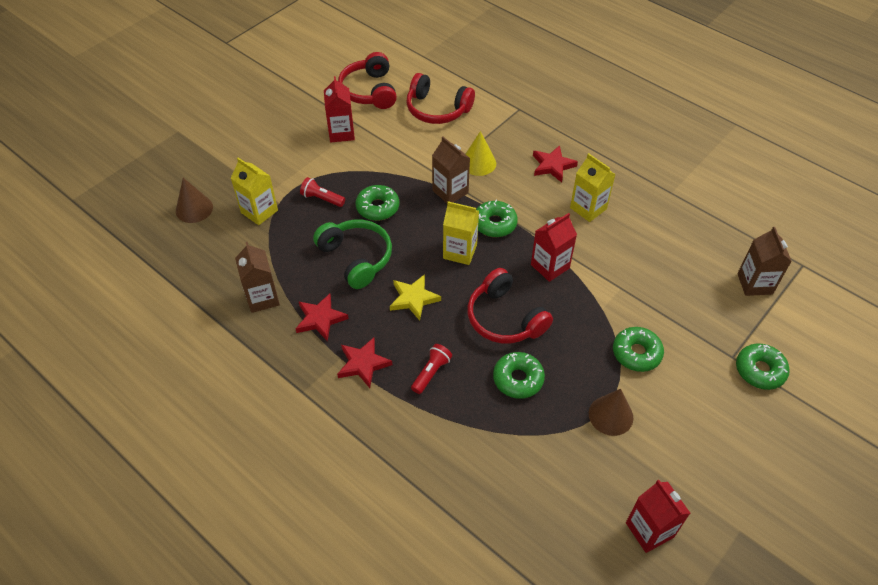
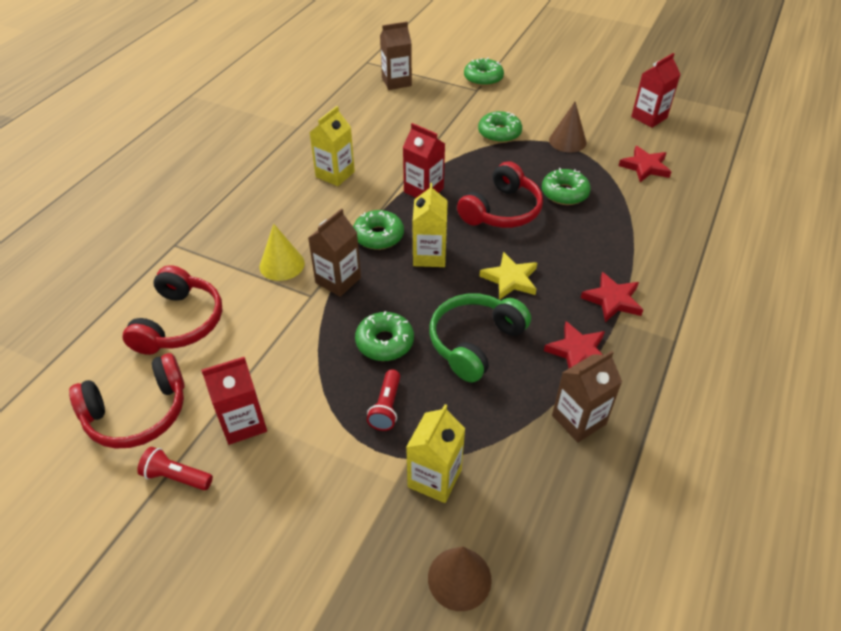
camera: 105 degrees left, 5 degrees down
red flashlight [411,344,452,394] -> red flashlight moved to [137,447,213,490]
red star [533,145,578,183] -> red star moved to [619,146,671,182]

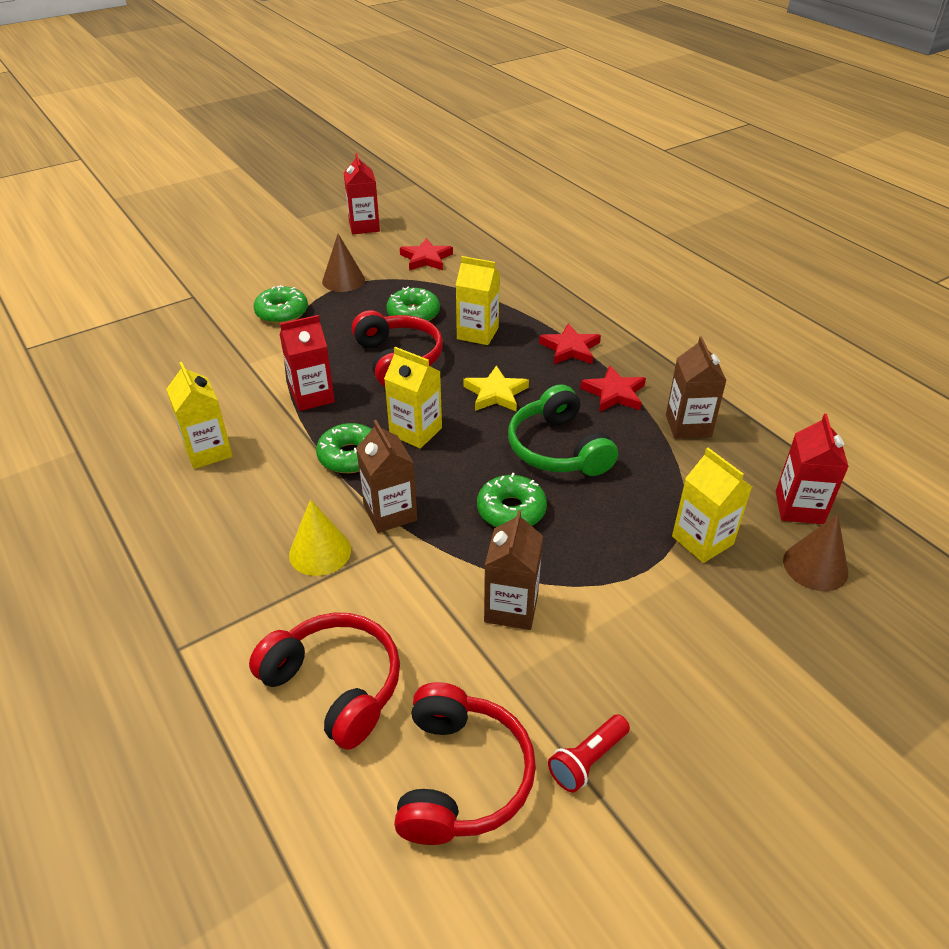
camera: 60 degrees left, 5 degrees down
red carton [201,357,267,445] -> red carton moved to [776,414,849,524]
red flashlight [367,369,400,431] -> none
brown carton [380,22,412,90] -> brown carton moved to [484,510,543,630]
green donut [464,58,504,86] -> none
none -> yellow carton [456,256,500,345]

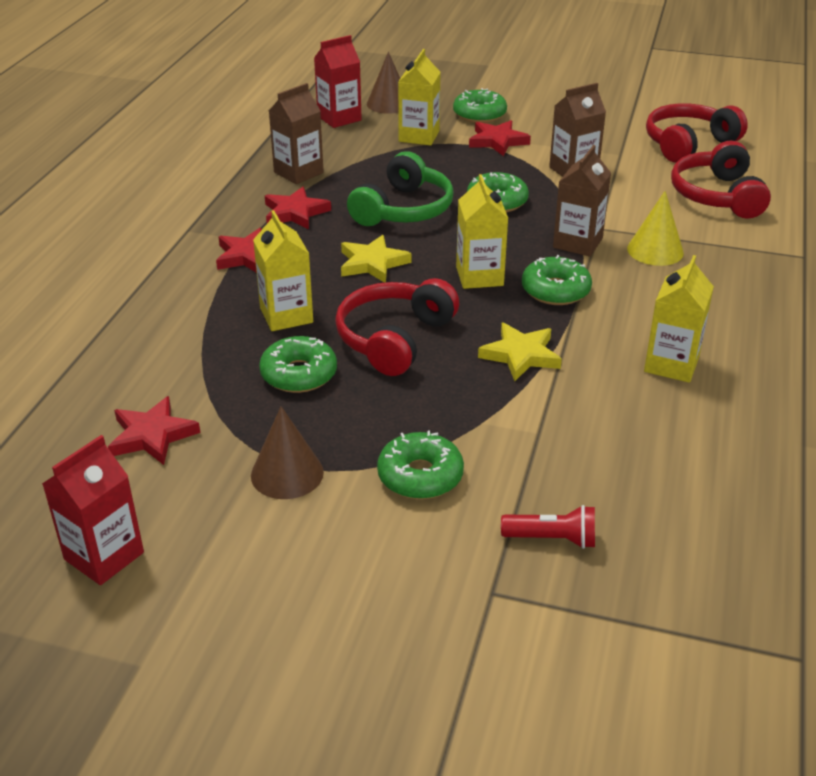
camera: 130 degrees left, 5 degrees down
red carton [280,315,335,411] -> yellow star [478,322,562,381]
red flashlight [548,714,630,793] -> red flashlight moved to [501,505,595,549]
none -> green donut [453,88,507,123]
none -> red star [469,120,531,156]

